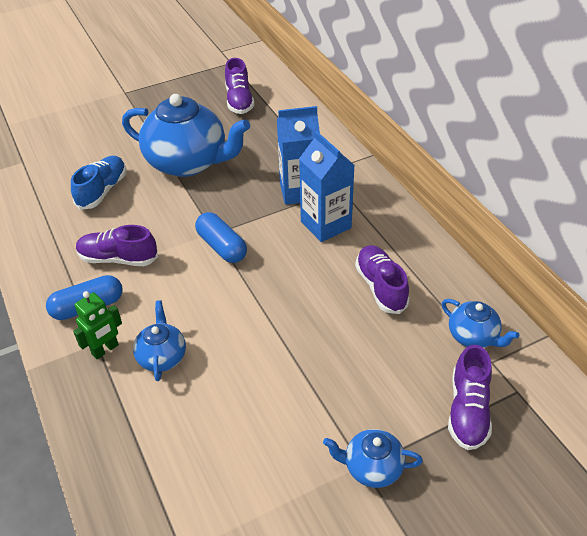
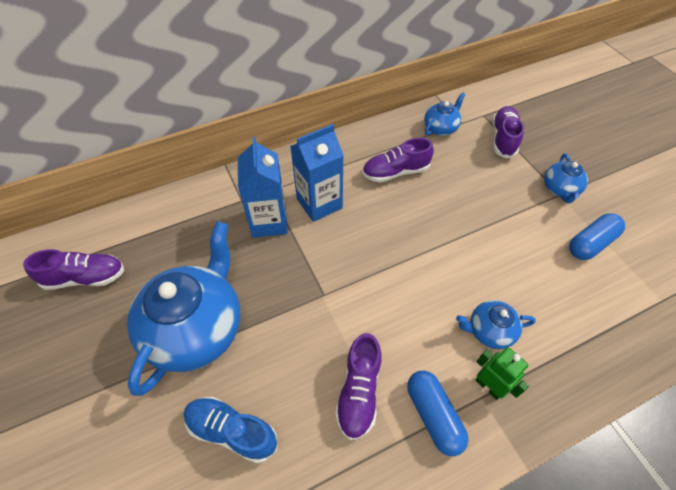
camera: 90 degrees left, 10 degrees up
blue capsule [195,212,247,263] -> blue capsule moved to [569,213,625,260]
purple shoe [448,345,492,450] -> purple shoe turned 90 degrees counterclockwise [492,106,524,158]

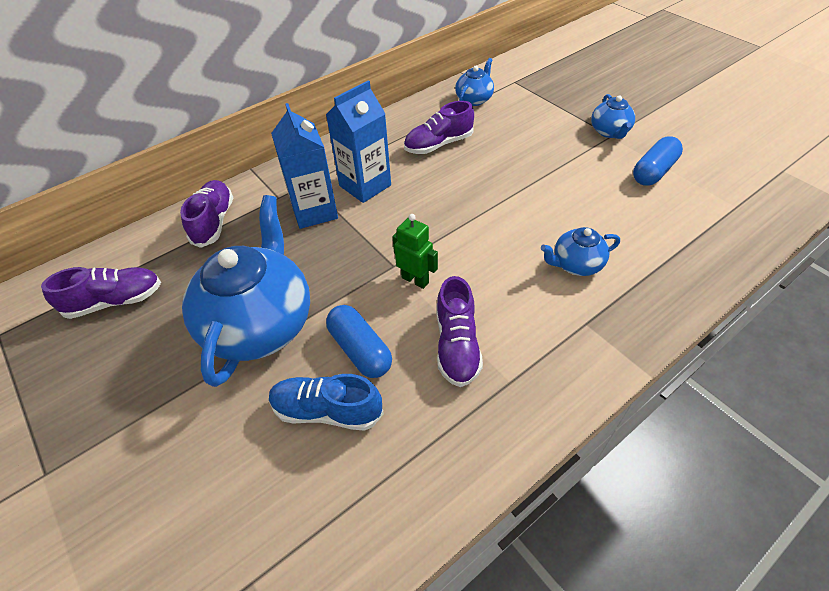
camera: 10 degrees left, 5 degrees down
blue capsule [407,371,468,456] -> blue capsule moved to [326,305,392,378]
green robot [475,347,529,400] -> green robot moved to [393,214,438,289]
purple shoe [492,106,524,158] -> purple shoe moved to [180,180,233,248]

